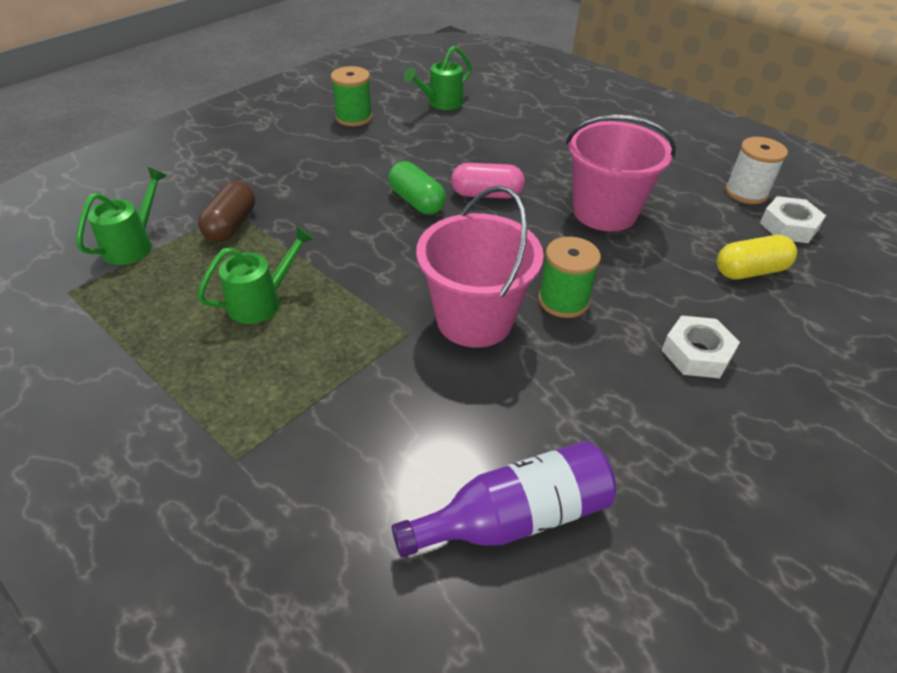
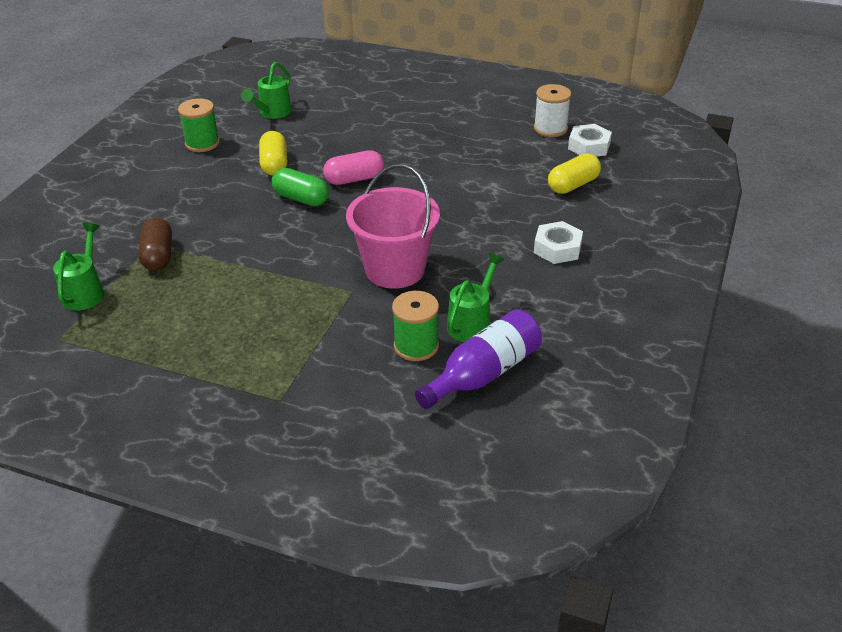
camera: 20 degrees left, 5 degrees down
green watering can [197,226,314,324] -> green watering can moved to [447,253,504,342]
green spool [538,237,601,318] -> green spool moved to [392,291,439,361]
pink bucket [566,115,677,231] -> none
none -> yellow capsule [259,131,287,176]

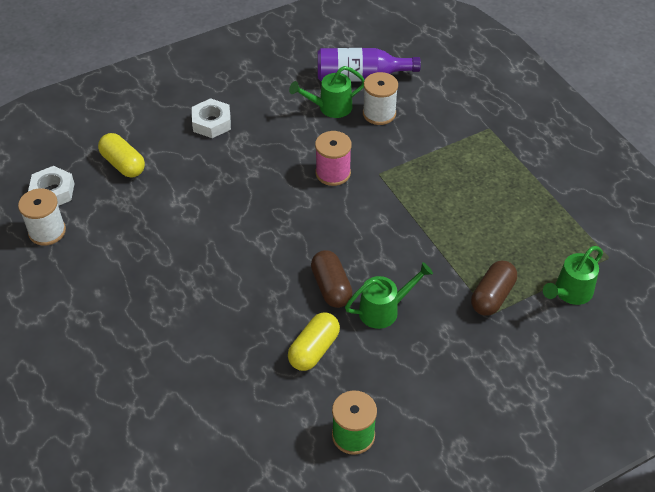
camera: 140 degrees left, 10 degrees up
green watering can [241,62,292,119] -> green watering can moved to [345,262,433,329]
green capsule [271,168,329,206] -> brown capsule [311,250,353,308]
pink capsule [323,150,384,185] -> none
pink bucket [346,164,440,289] -> pink spool [315,131,352,186]
green spool [392,291,439,361] -> white spool [363,72,398,125]
yellow capsule [548,153,601,194] -> yellow capsule turned 45 degrees clockwise [98,133,145,178]

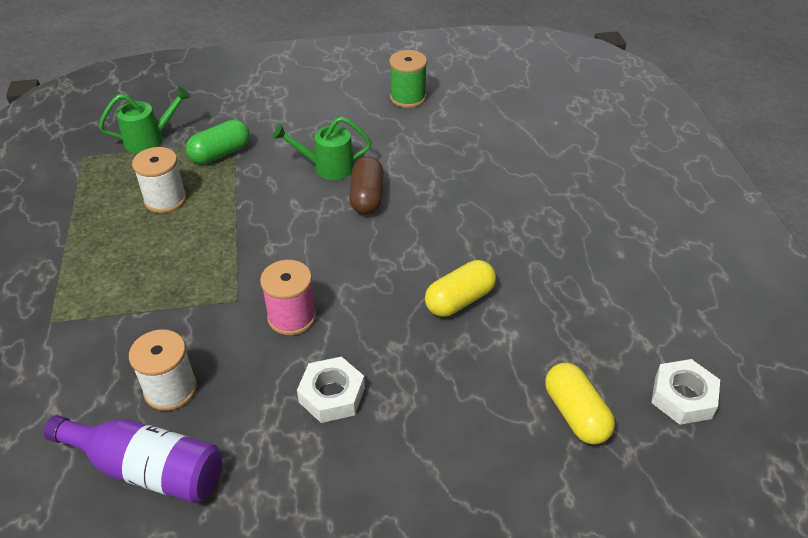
camera: 160 degrees left, 5 degrees down
white spool [18,188,66,246] -> white spool moved to [132,147,187,213]
white nut [192,98,231,138] -> white nut moved to [297,357,365,423]
yellow capsule [288,313,340,371] -> yellow capsule moved to [425,260,496,317]
green watering can [289,66,365,118] -> none
brown capsule [471,261,517,316] -> green capsule [186,120,250,164]

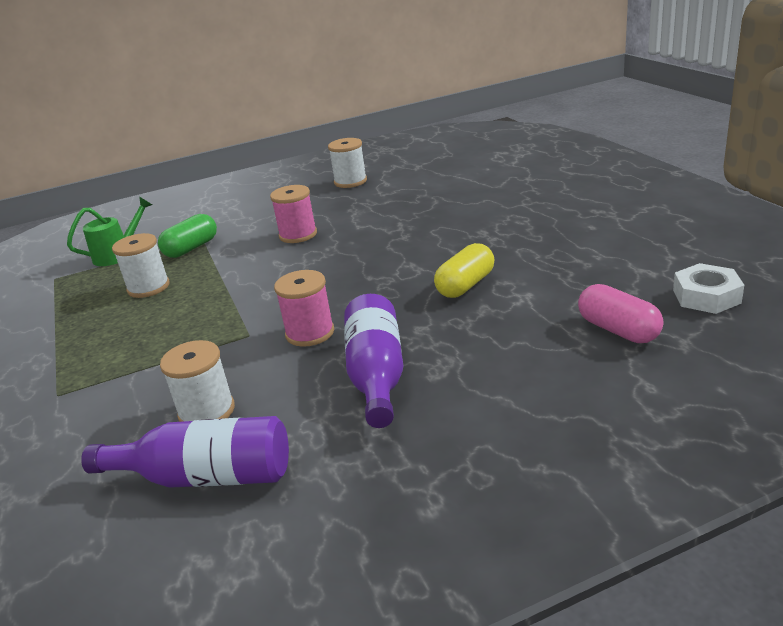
camera: 10 degrees left, 15 degrees down
green watering can [273,117,372,180] -> pink spool [270,185,317,243]
white nut [297,357,365,423] -> purple bottle [344,294,403,428]
brown capsule [349,157,384,214] -> none
green spool [389,50,427,108] -> white spool [328,138,367,188]
yellow capsule [545,363,615,445] -> pink capsule [578,284,663,343]

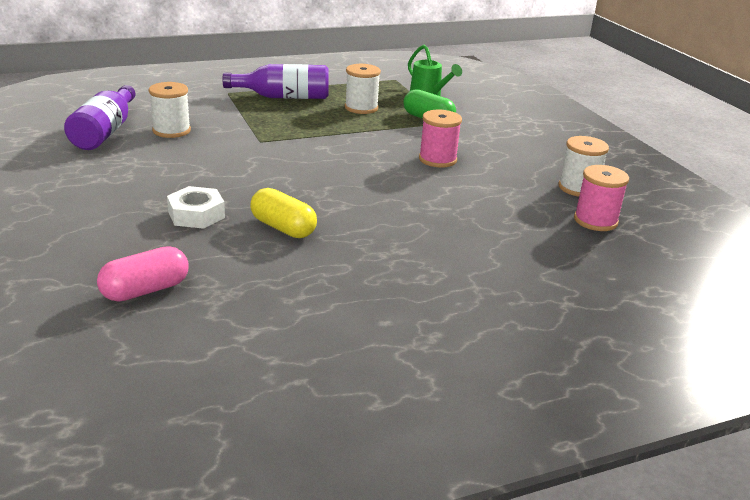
camera: 85 degrees right, 0 degrees up
pink spool [274,270,334,347] -> pink spool moved to [574,165,629,231]
purple bottle [344,294,403,428] -> purple bottle moved to [223,64,329,99]
white nut [673,263,744,314] -> white nut moved to [167,186,225,229]

